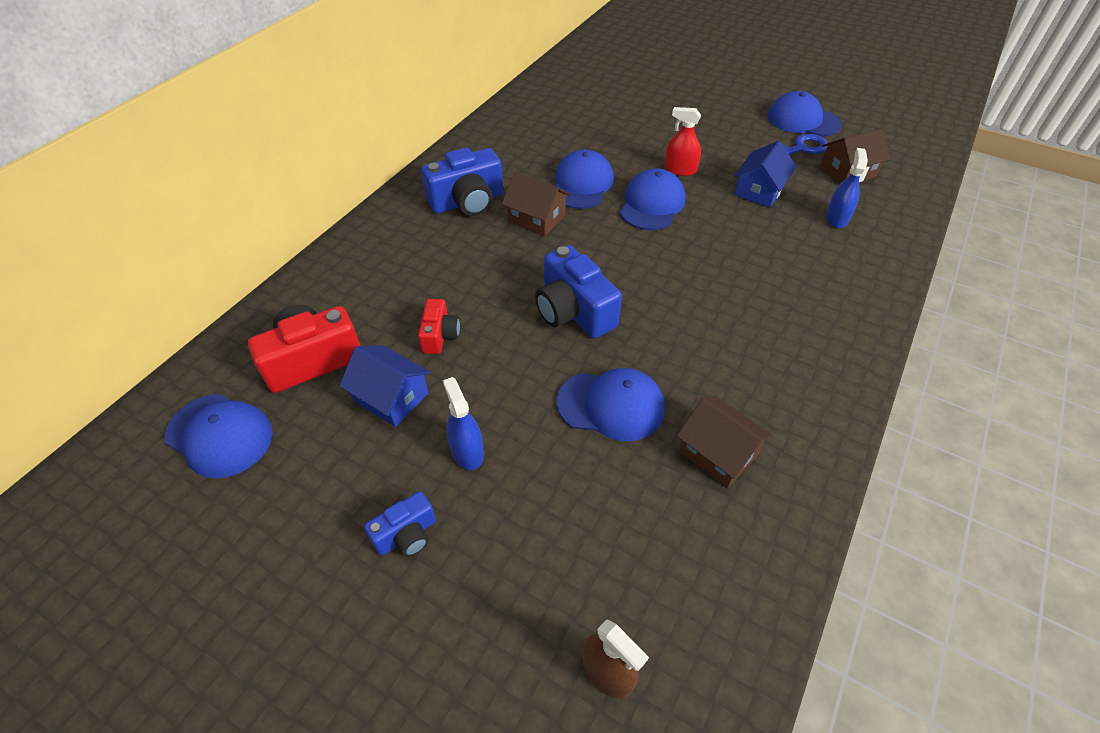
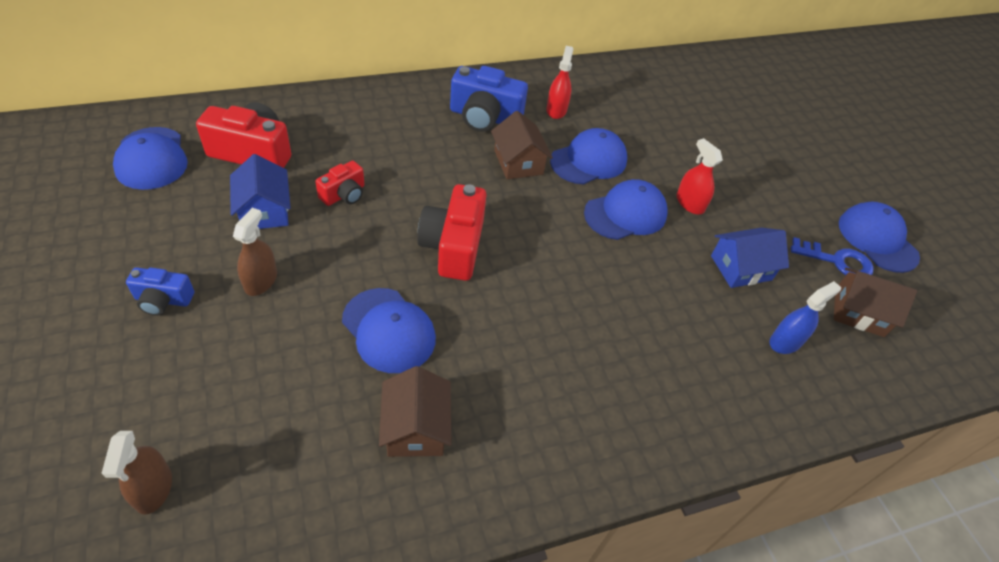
camera: 35 degrees right, 0 degrees up
blue spray bottle [443,377,484,470] -> brown spray bottle [233,208,277,296]
blue camera [535,245,622,338] -> red camera [417,184,486,281]
none -> red spray bottle [546,46,573,119]

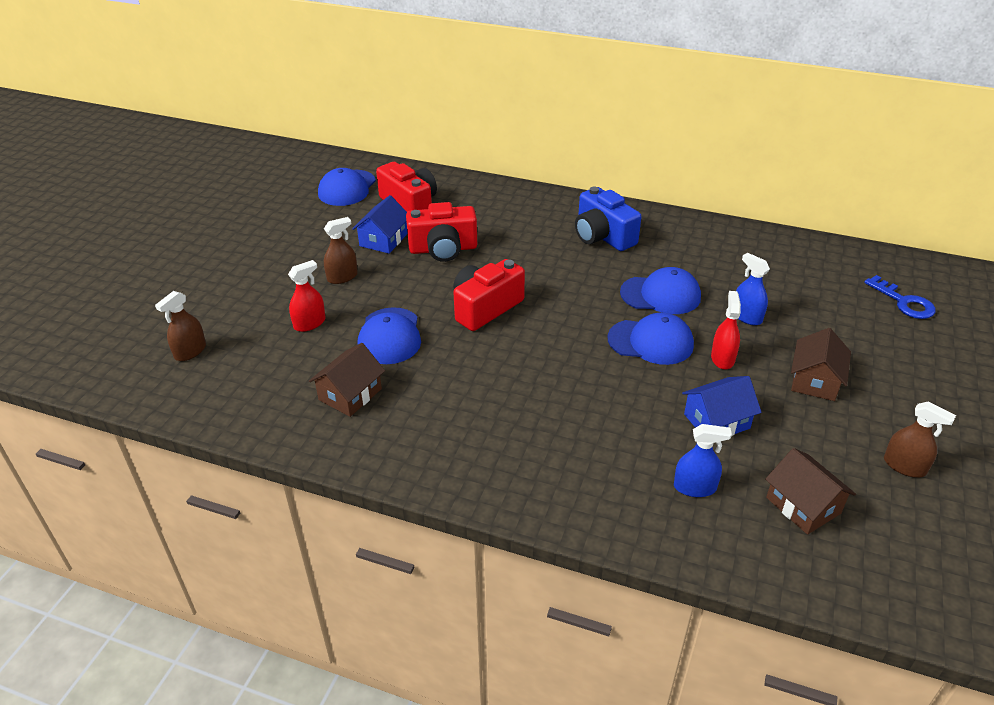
camera: 45 degrees right, 10 degrees down
blue camera [126,267,194,316] -> none
red camera [315,160,364,206] -> red camera [406,202,477,262], size x1.77
brown house [491,111,553,179] -> brown house moved to [791,328,851,401]
red spray bottle [546,46,573,119] -> red spray bottle moved to [288,260,326,332]
blue house [711,228,789,288] -> blue house turned 45 degrees counterclockwise [682,376,762,436]
blue key [791,237,874,275] -> blue key moved to [864,275,936,319]
blue cap [839,201,920,273] -> brown spray bottle [884,402,956,478]
none -> blue spray bottle [736,253,770,325]

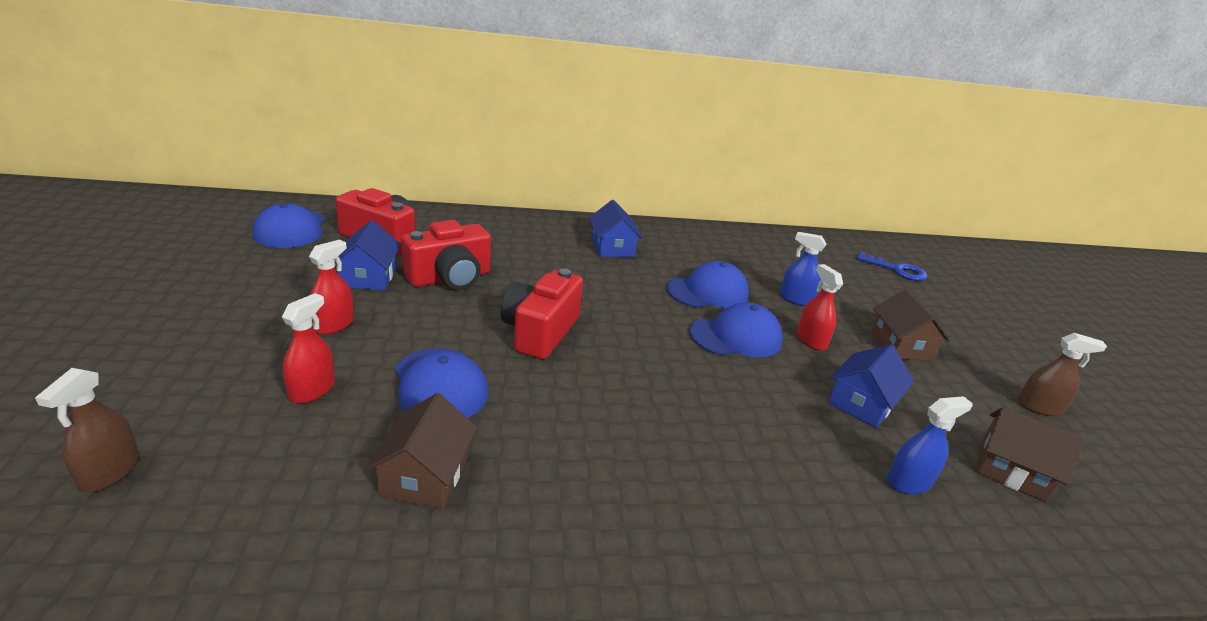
camera: 30 degrees left, 10 degrees down
brown spray bottle [324,217,358,284] -> red spray bottle [309,240,354,335]
blue camera [575,187,642,251] -> blue house [589,200,643,257]

